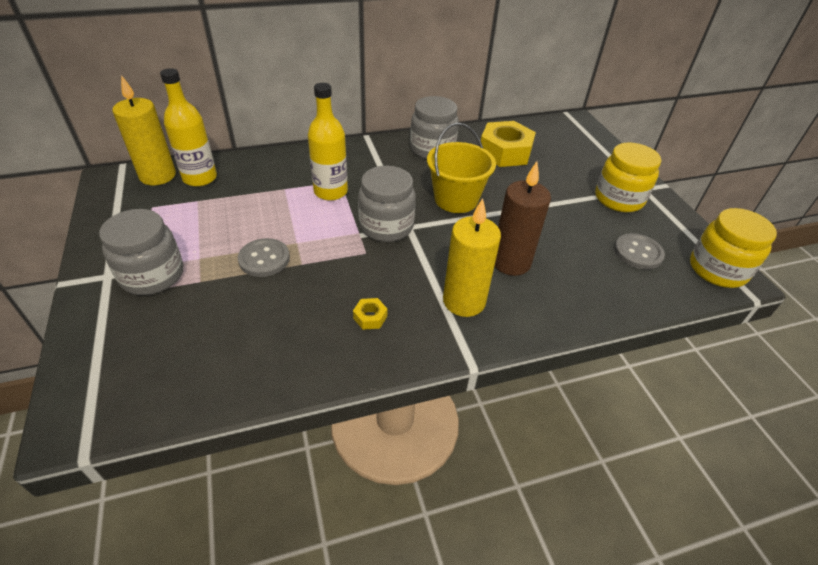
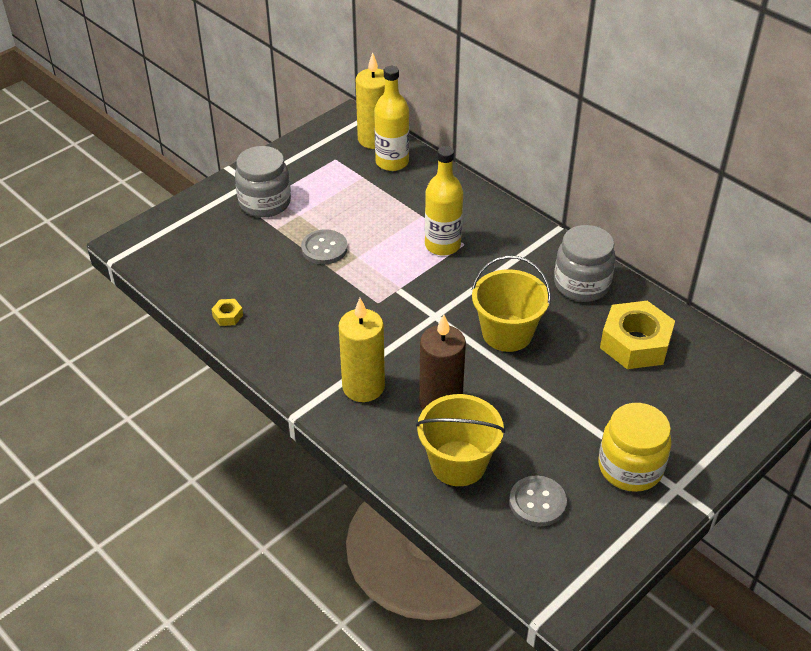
camera: 65 degrees right, 0 degrees up
yellow nut [353,298,387,330] -> yellow nut moved to [211,299,243,326]
grey jar [358,166,416,242] -> none
yellow jar [690,208,777,288] -> none
none -> yellow bucket [416,394,505,486]

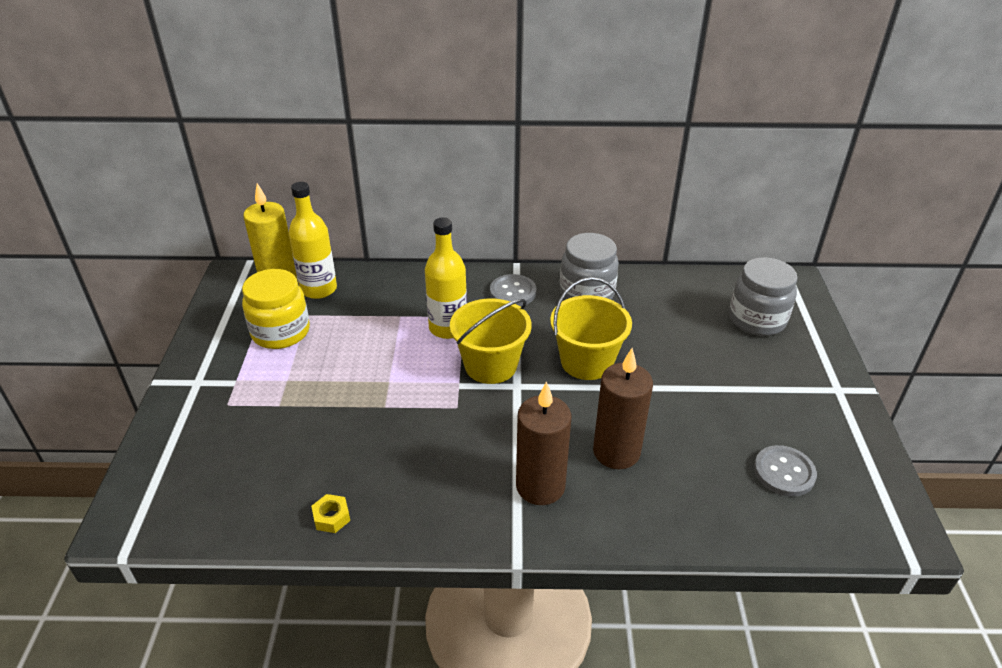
camera: 45 degrees left, 5 degrees down
grey jar [235,146,291,218] -> grey jar moved to [729,257,798,336]
grey button [301,229,348,265] -> grey button moved to [490,274,536,306]
yellow candle [339,298,385,402] -> brown candle [516,381,571,505]
yellow bucket [416,394,505,486] -> yellow bucket moved to [450,299,532,384]
yellow jar [599,403,672,492] -> yellow jar moved to [242,269,310,349]
yellow nut [600,301,675,369] -> none

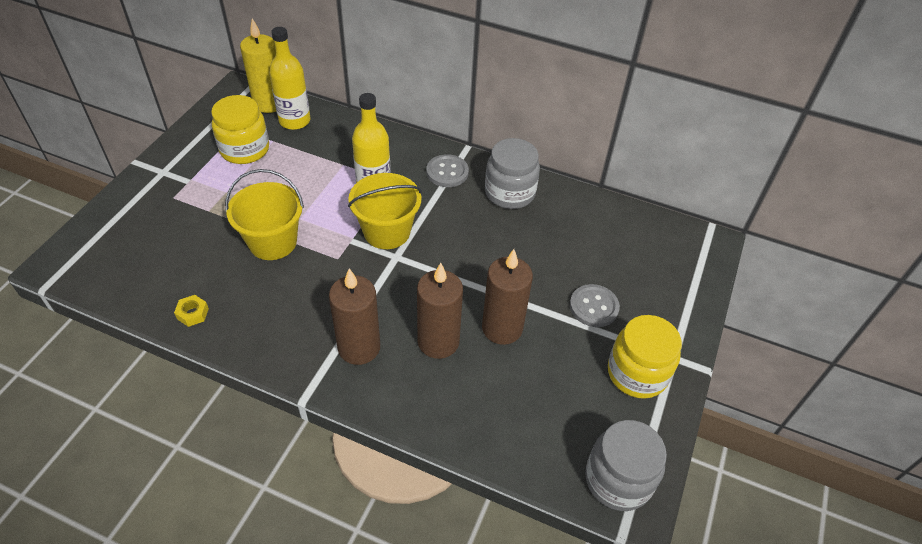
camera: 20 degrees right, 10 degrees up
yellow bucket [550,277,632,380] -> yellow bucket moved to [225,169,304,260]
grey jar [729,257,798,336] -> grey jar moved to [585,420,667,511]
grey button [754,445,817,497] -> grey button moved to [570,284,620,327]
none -> brown candle [482,249,533,345]
none -> yellow jar [608,315,682,399]

